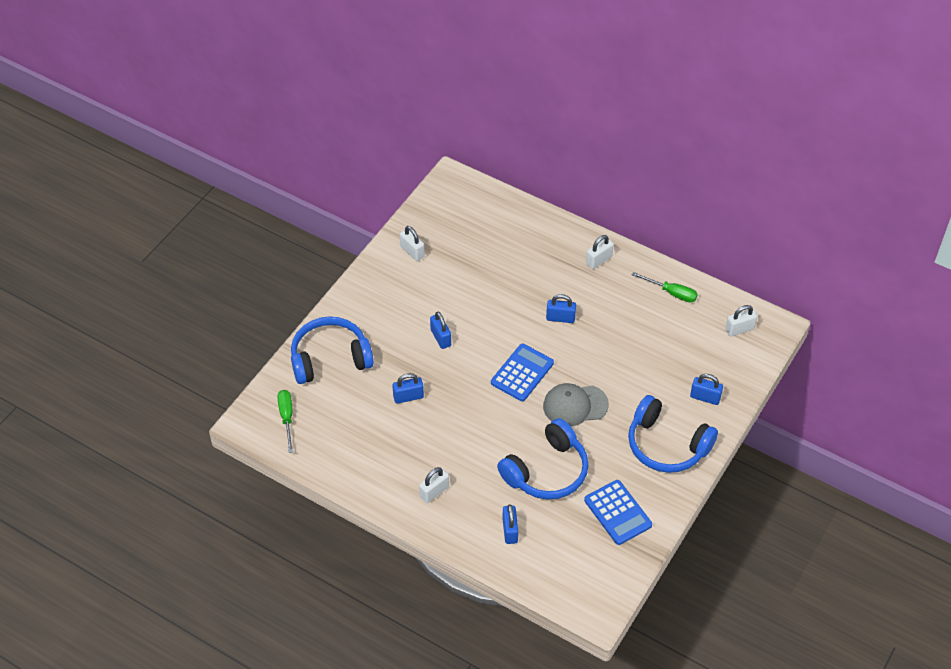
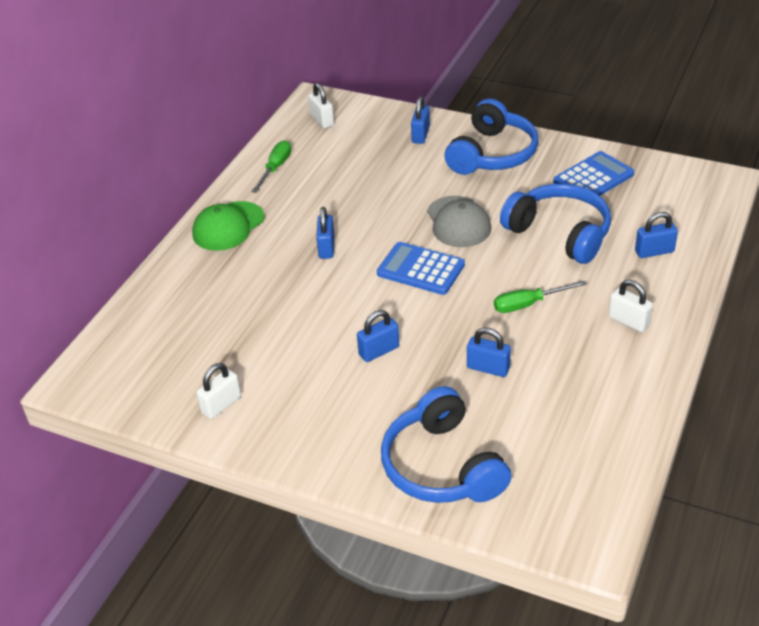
camera: 95 degrees left, 10 degrees down
green screwdriver [278,390,293,453] -> green screwdriver moved to [494,281,587,313]
blue padlock [392,373,424,404] -> blue padlock turned 45 degrees counterclockwise [467,328,511,377]
white padlock [586,235,614,269] -> green cap [192,201,265,251]

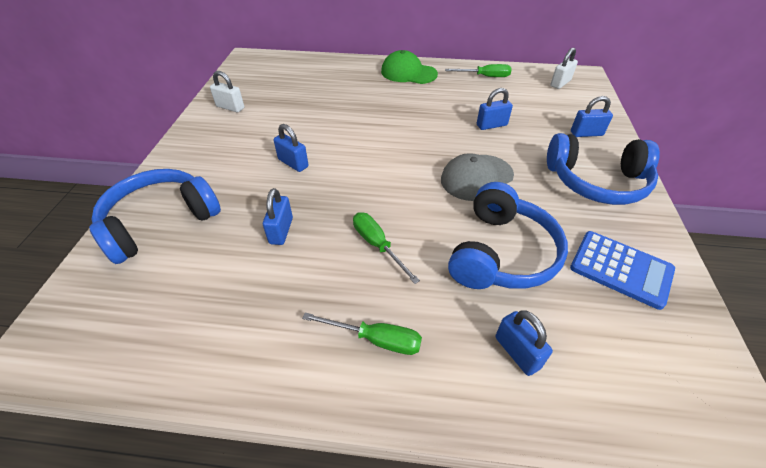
camera: 70 degrees right, 5 degrees up
blue padlock [316,207,335,259] -> blue padlock moved to [477,88,513,130]
blue calculator [377,242,465,295] -> none
white padlock [608,280,653,332] -> green screwdriver [302,312,422,355]

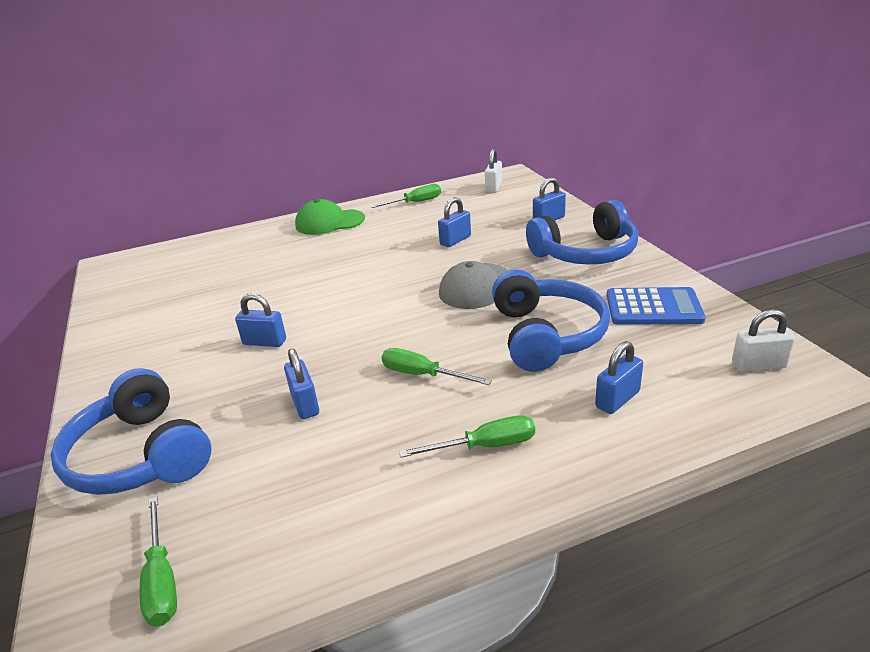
camera: 25 degrees left, 15 degrees down
blue headphones [89,169,221,264] -> blue headphones turned 60 degrees counterclockwise [51,368,211,495]
white padlock [210,71,244,112] -> white padlock moved to [732,309,795,372]
blue padlock [496,310,553,376] -> blue padlock turned 75 degrees counterclockwise [595,341,643,414]
none -> green screwdriver [140,497,177,626]

